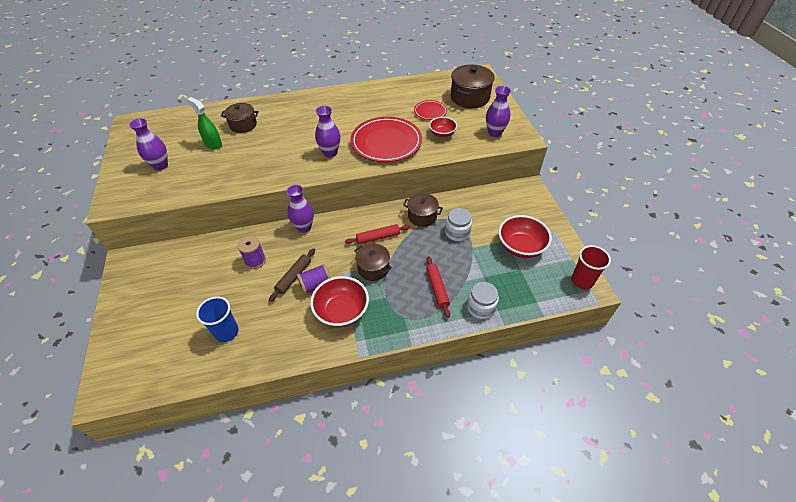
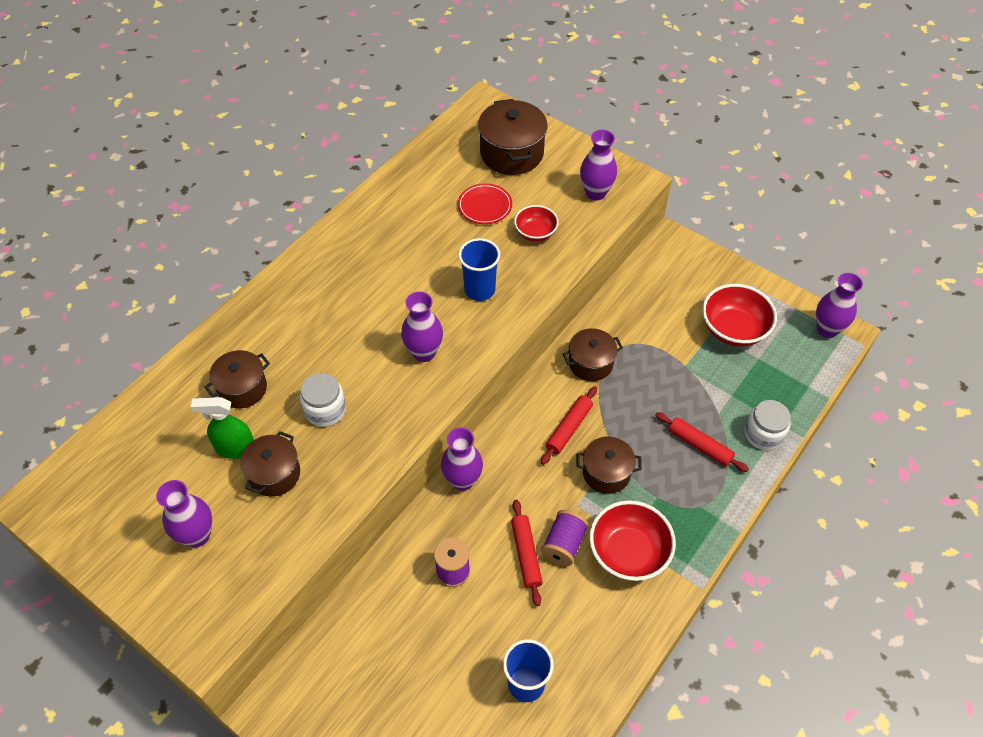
camera: 40 degrees left, 5 degrees up
brown rolling pin [269,249,315,302] -> red rolling pin [511,500,543,606]
red plate [350,117,422,162] -> blue cup [458,238,500,301]
white jar [445,208,472,241] -> white jar moved to [300,373,346,427]
red cup [571,245,611,289] -> purple vase [816,273,863,338]
none -> brown pot [240,431,300,497]

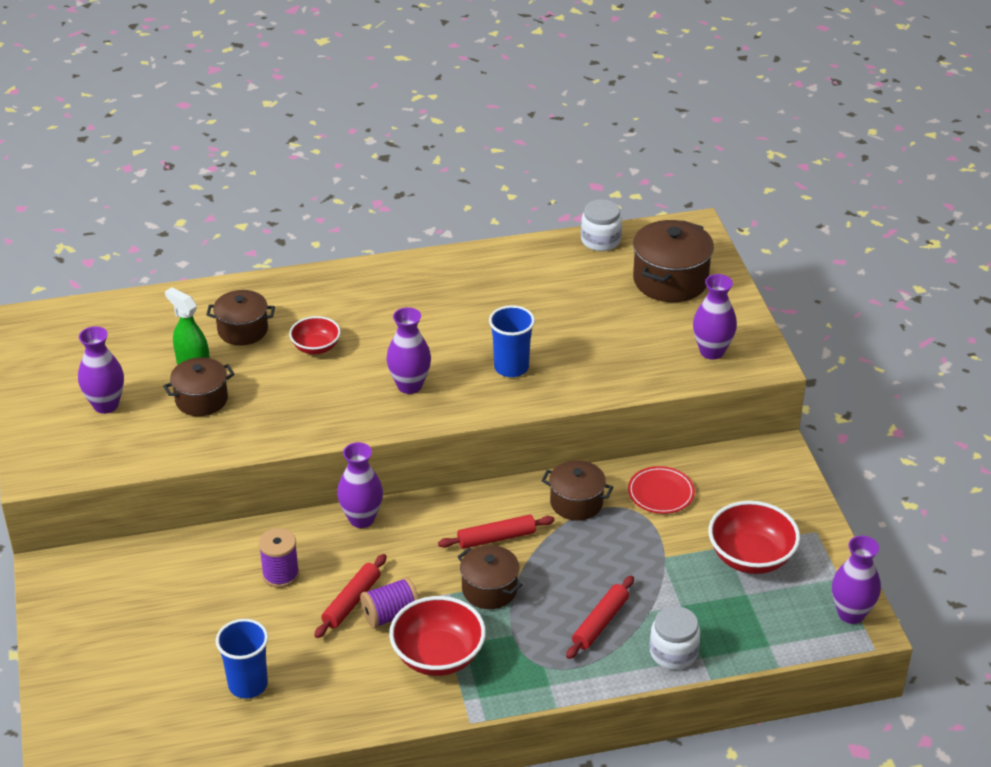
camera: 40 degrees right, 15 degrees down
white jar [300,373,346,427] -> white jar moved to [581,199,622,251]
red plate [458,183,512,224] -> red plate moved to [628,466,695,514]
red bowl [514,205,559,242] -> red bowl moved to [289,316,341,354]
red rolling pin [655,412,749,472] -> red rolling pin turned 45 degrees clockwise [566,576,634,659]

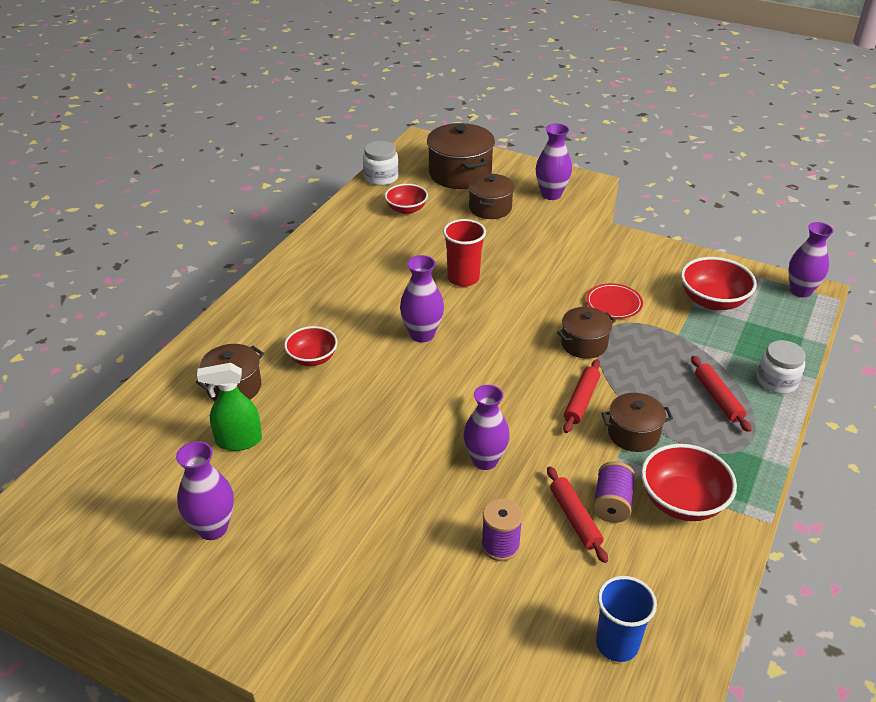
camera: 50 degrees left, 0 degrees up
brown pot [163,357,235,416] -> brown pot moved to [468,174,515,219]
blue cup [489,305,535,377] -> red cup [443,219,486,287]
none -> red bowl [385,184,428,214]

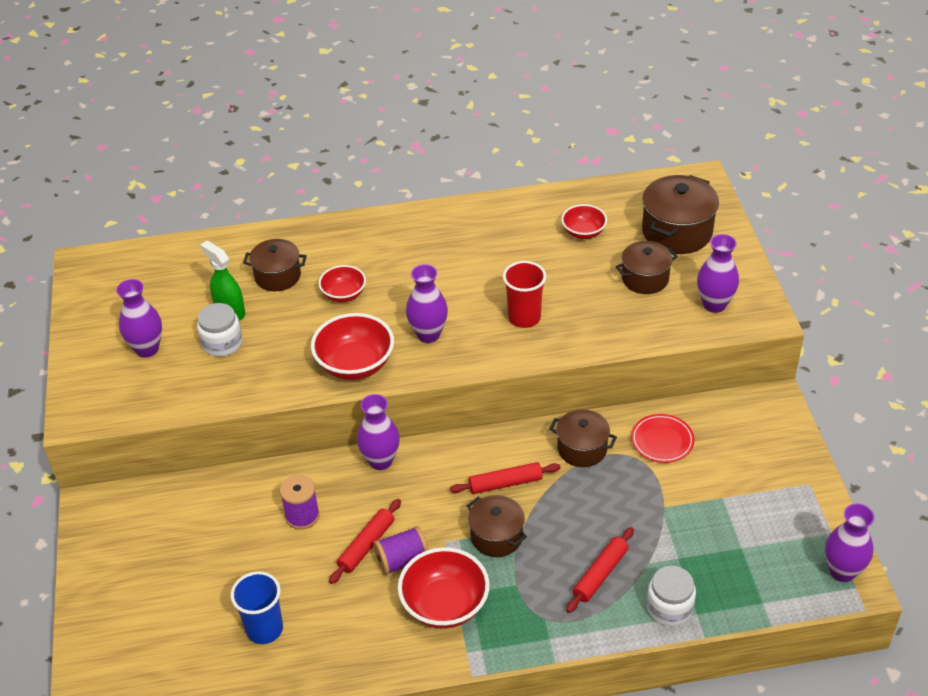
camera: 55 degrees right, 5 degrees up
white jar [363,141,399,186] -> white jar moved to [197,303,243,357]
red bowl [681,257,757,310] -> red bowl moved to [311,313,394,380]

